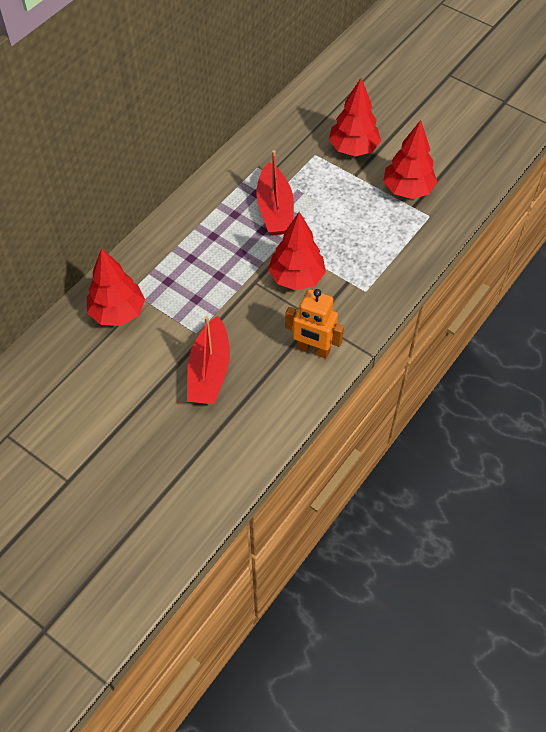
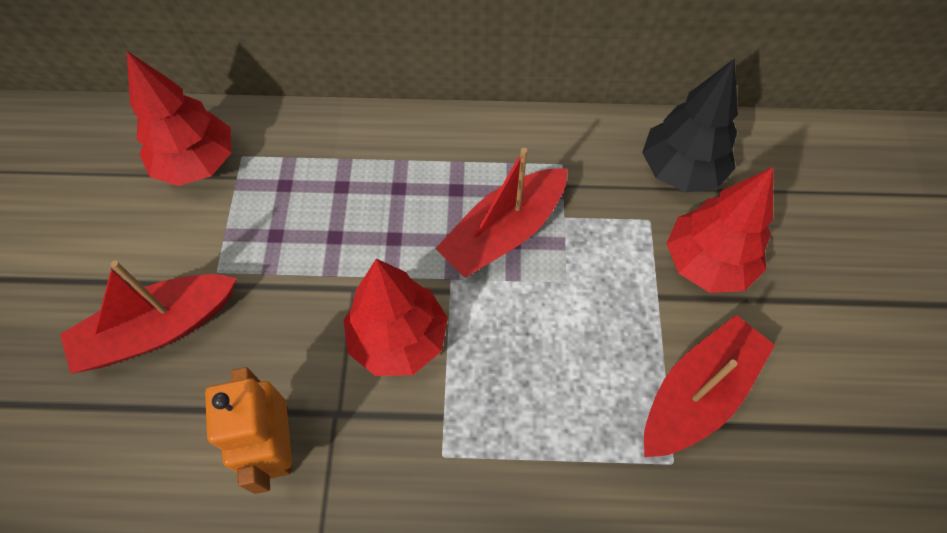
camera: 55 degrees right, 5 degrees up
red tree [383,120,437,199] -> red boat [644,315,775,457]
none -> black tree [642,58,738,193]

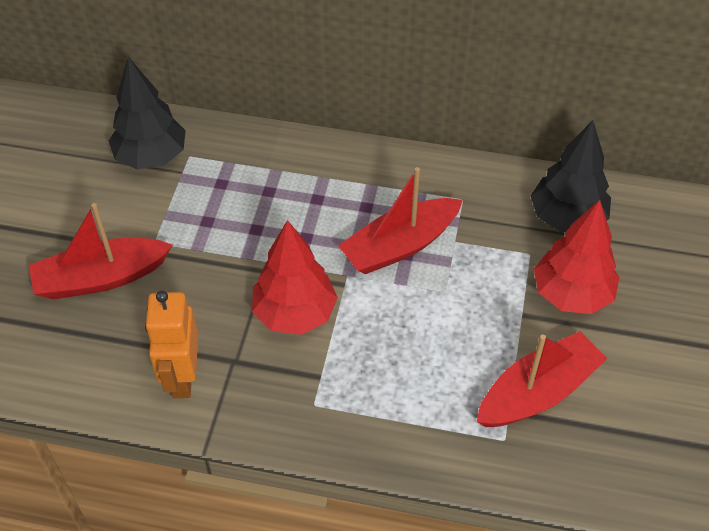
camera: 10 degrees right, 10 degrees down
red tree [127,51,232,186] -> black tree [109,57,186,169]

